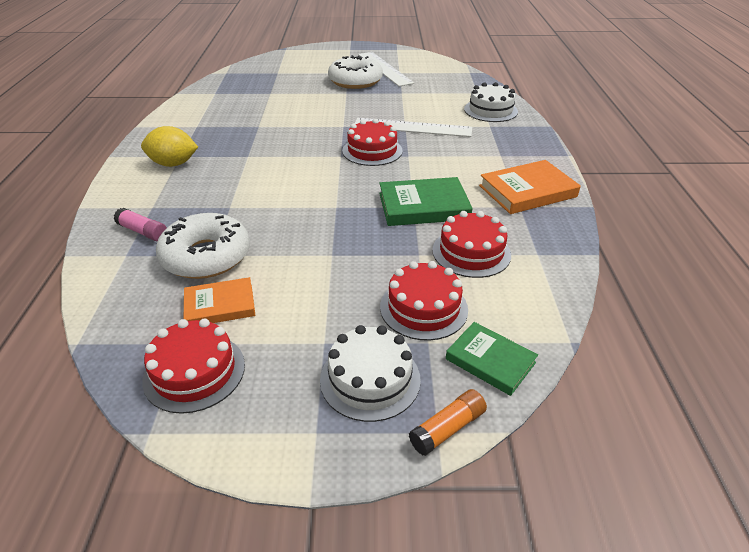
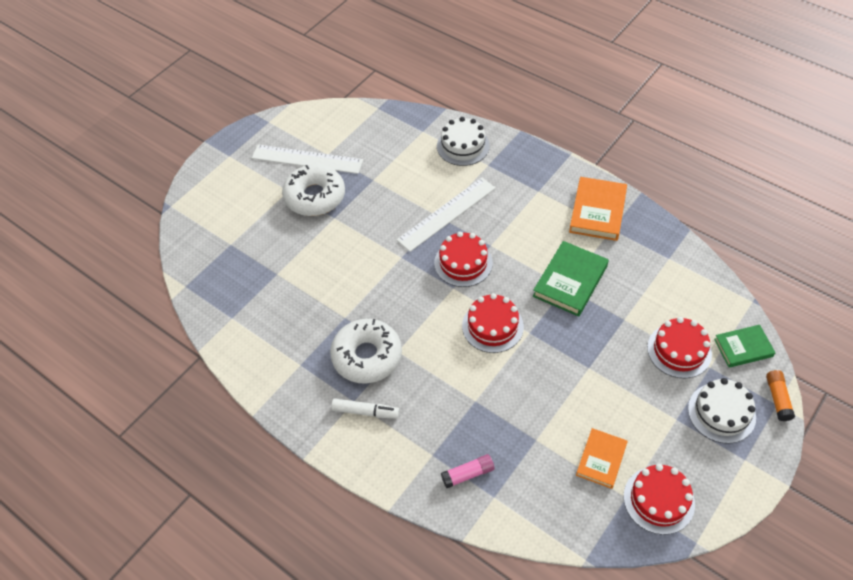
camera: 50 degrees left, 15 degrees up
yellow lemon [141,126,198,167] -> white marker [331,398,400,419]
white donut [156,213,250,279] -> white donut moved to [330,319,402,384]
red cake [432,211,511,278] -> red cake moved to [462,293,524,353]

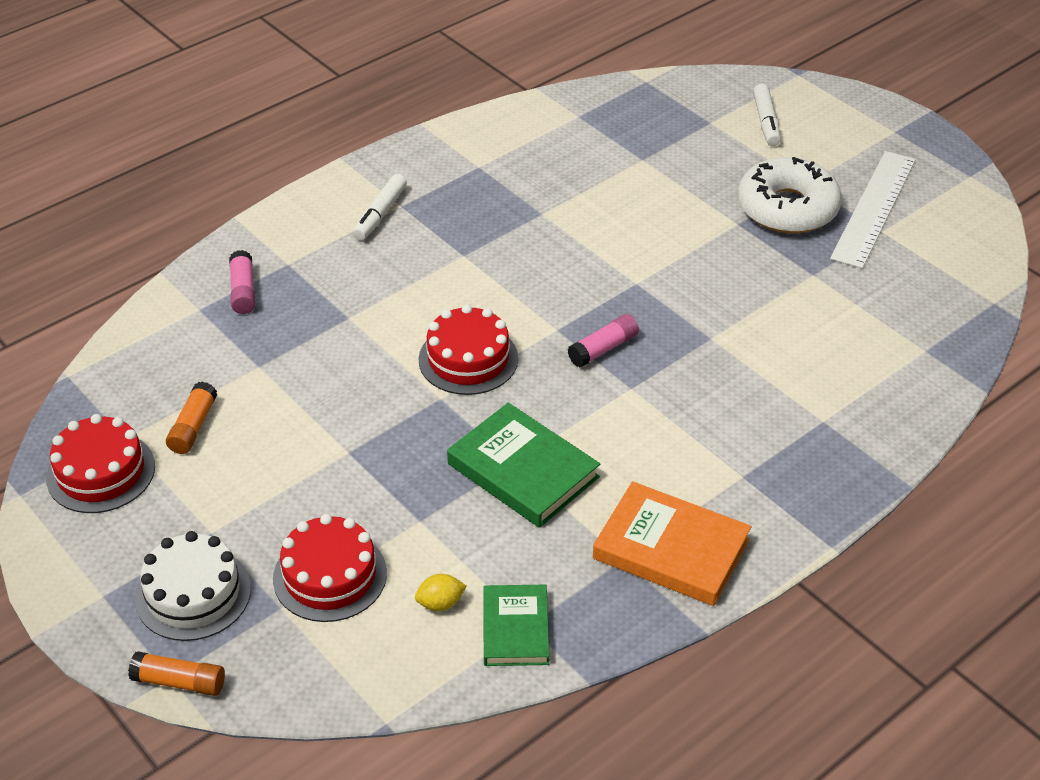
camera: 100 degrees right, 10 degrees down
white donut [330,319,402,384] -> none
white ruler [397,177,496,252] -> none
red cake [434,232,493,287] -> pink glue stick [568,314,639,367]
white cake [437,117,490,166] -> none
orange book [576,428,628,489] -> orange glue stick [166,382,217,454]
green book [714,325,776,368] -> green book moved to [483,585,549,666]
none -> yellow lemon [415,574,466,611]
none -> white marker [753,83,781,146]

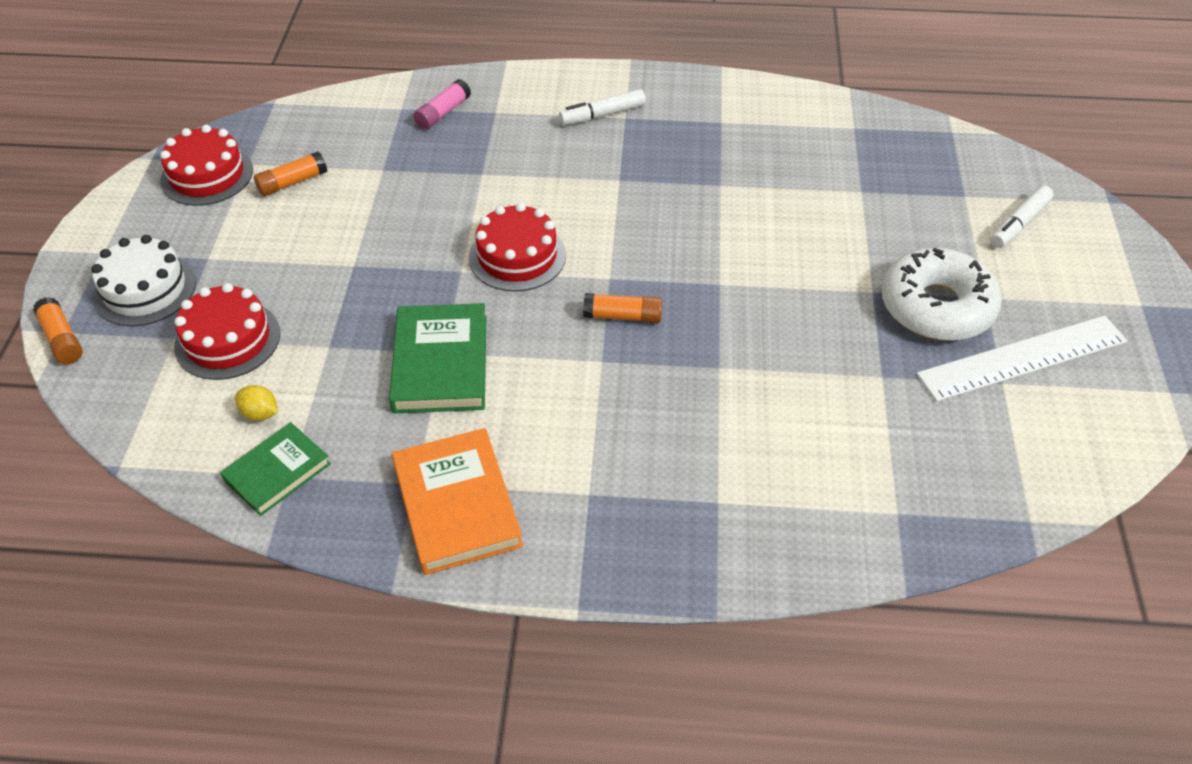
camera: 45 degrees right, 5 degrees up
pink glue stick [568,314,639,367] -> orange glue stick [583,293,662,323]

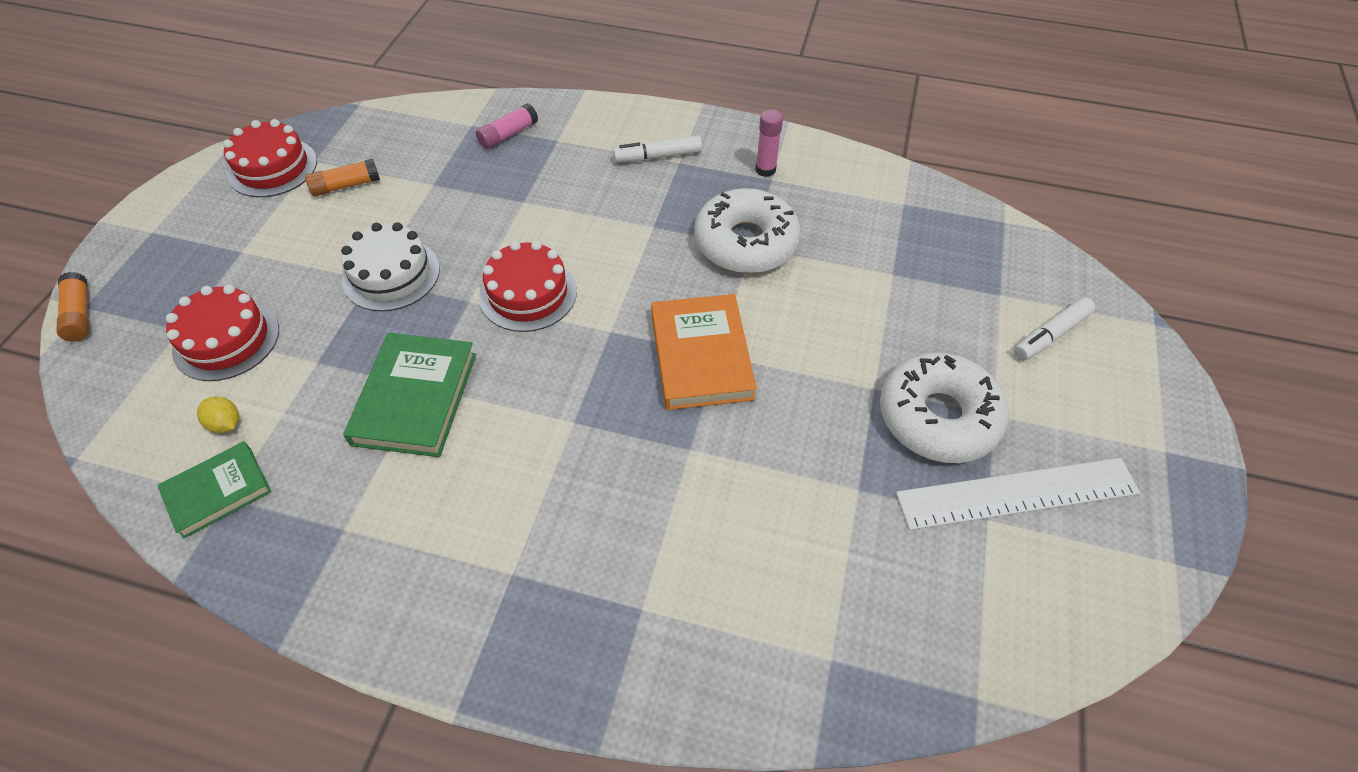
camera: 10 degrees right, 5 degrees up
white cake [91,235,196,326] -> white cake moved to [341,222,440,311]
orange book [392,428,523,575] -> orange book moved to [651,294,757,410]
orange glue stick [583,293,662,323] -> none
none -> white donut [694,188,801,274]
none -> pink glue stick [755,109,783,177]

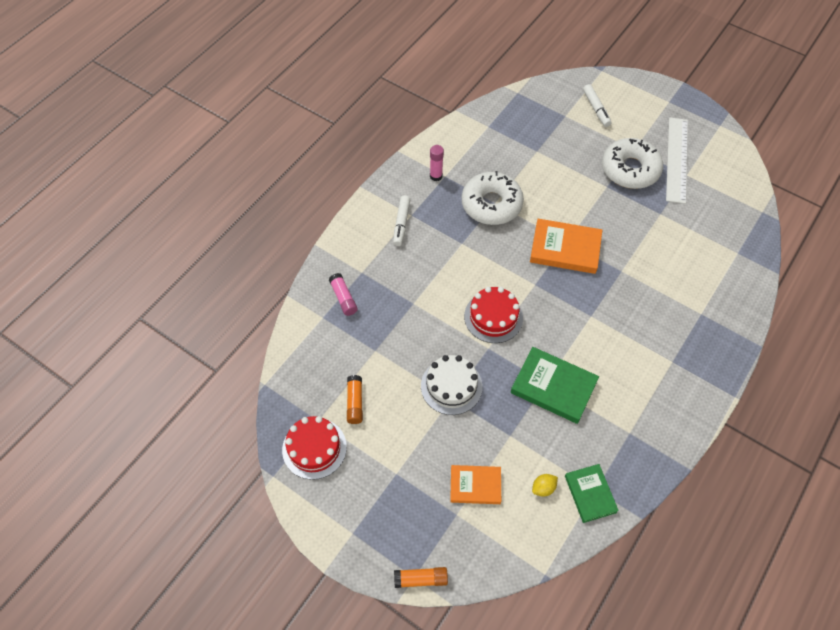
camera: 70 degrees left, 5 degrees up
red cake [166,285,279,381] -> orange book [450,465,501,504]

